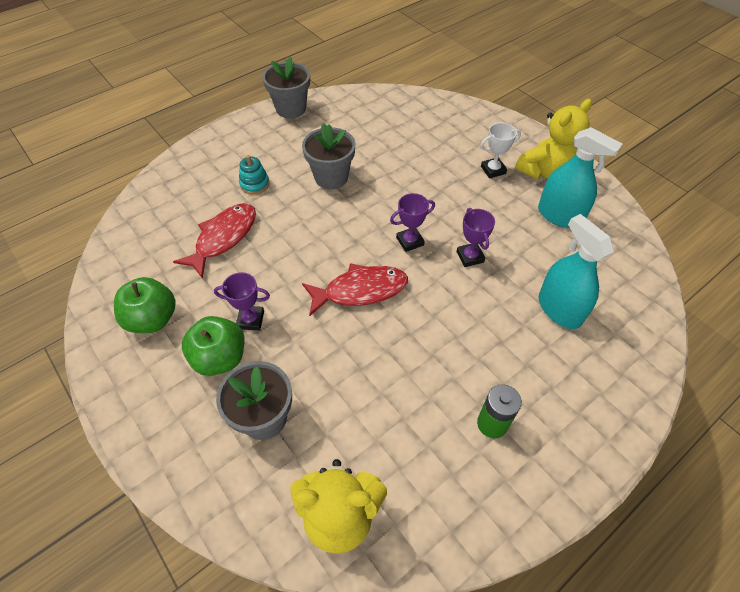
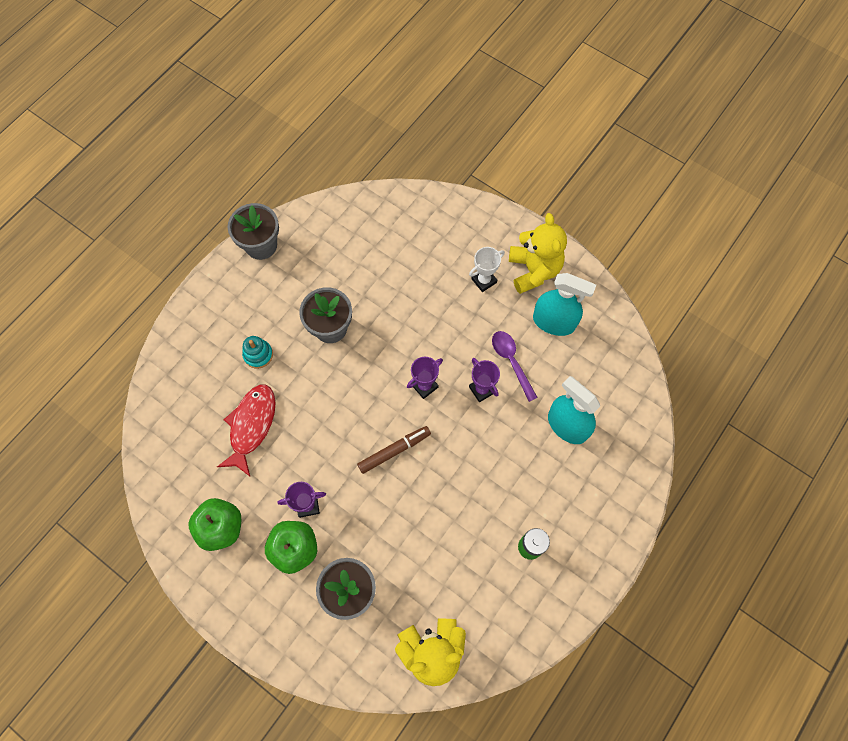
camera: 15 degrees left, 15 degrees up
red fish [302,263,408,316] -> brown marker [357,426,431,474]
yellow teddy bear [515,99,592,179] -> yellow teddy bear turned 45 degrees counterclockwise [509,213,567,294]
none -> purple spoon [492,331,538,402]

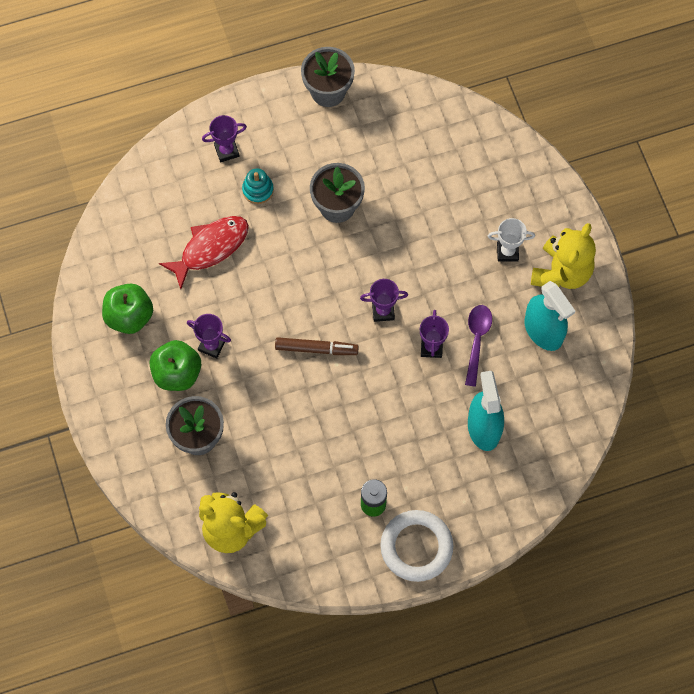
camera: 35 degrees right, 0 degrees up
none -> purple trophy [202,115,247,162]
none -> white ring [380,510,453,582]

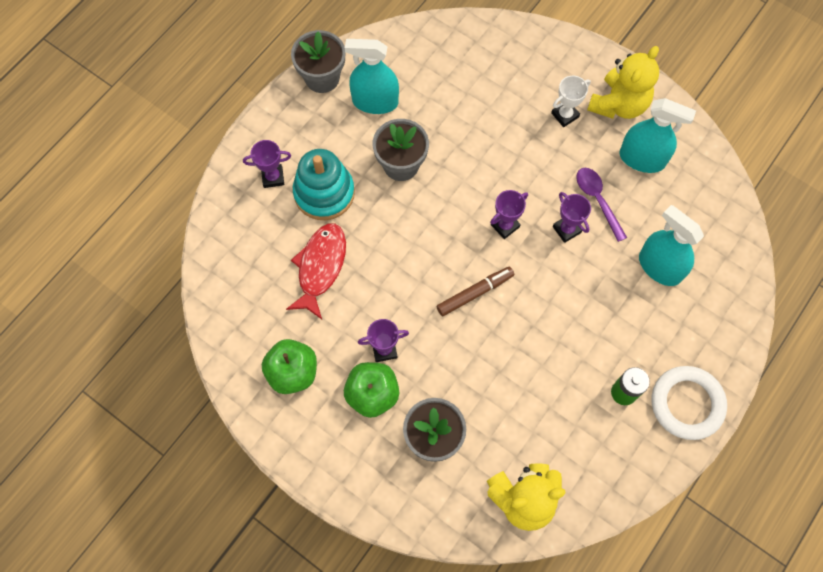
camera: 35 degrees left, 0 degrees up
purple trophy [202,115,247,162] -> purple trophy turned 45 degrees clockwise [243,140,291,188]
turquoise stacking toy [242,168,274,204] -> turquoise stacking toy [293,149,355,220], size x1.91
yellow teddy bear [531,223,596,289] -> yellow teddy bear turned 45 degrees clockwise [587,46,659,119]
none -> turquoise spray bottle [345,39,399,114]

